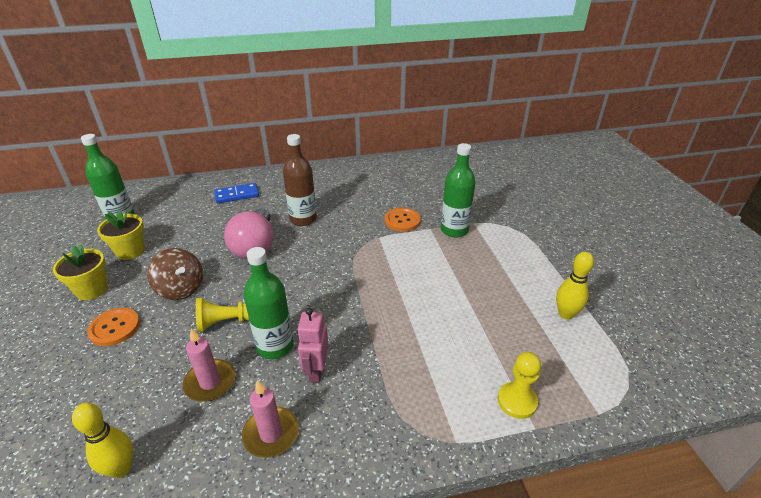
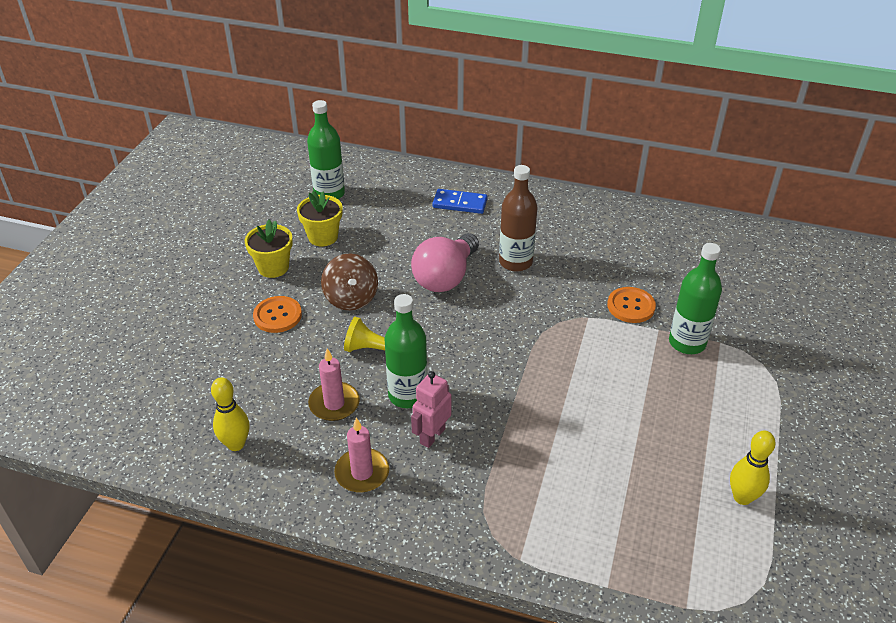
camera: 30 degrees right, 5 degrees up
yellow pawn [498,352,541,419] -> none

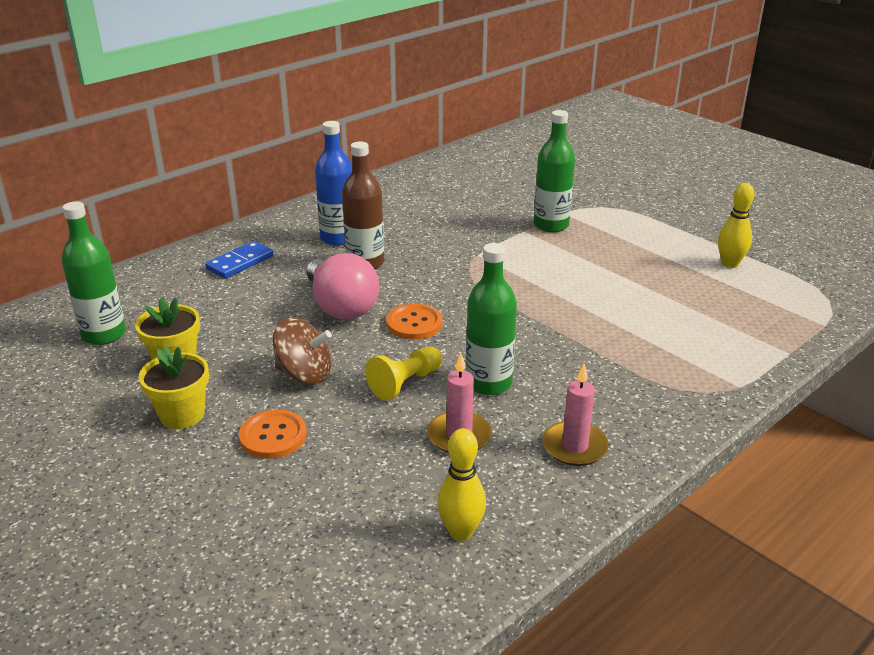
camera: 60 degrees left, 10 degrees down
pink robot [411,371,451,448] -> none
orange button [607,287,656,323] -> orange button moved to [386,304,443,340]
none -> blue bottle [315,121,353,246]

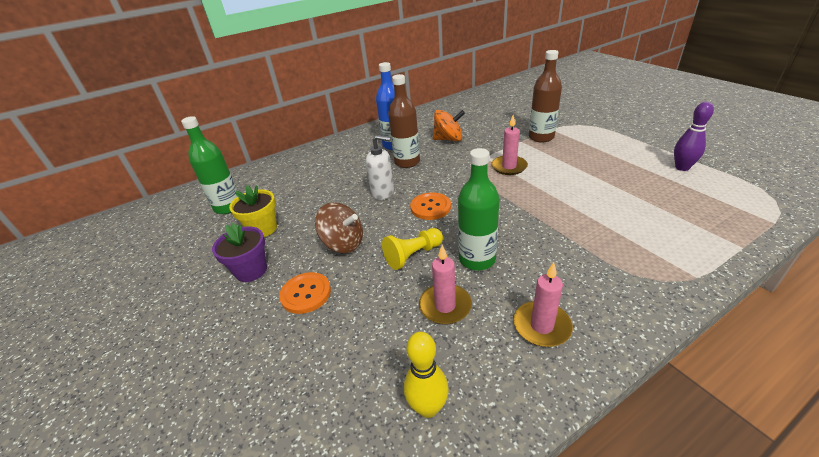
camera: 15 degrees right, 5 degrees up
yellow flower pot [139,346,209,429] -> purple flower pot [212,223,267,282]
blue domino [205,241,274,279] -> none
pink light bulb [306,253,379,319] -> white soap dispenser [366,135,394,200]
green bottle [534,110,575,232] -> brown bottle [529,50,562,142]
yellow bowling pin [718,183,755,268] -> purple bowling pin [674,102,714,171]
none -> orange spinning top [433,110,465,141]
none -> pink candle [491,115,528,175]

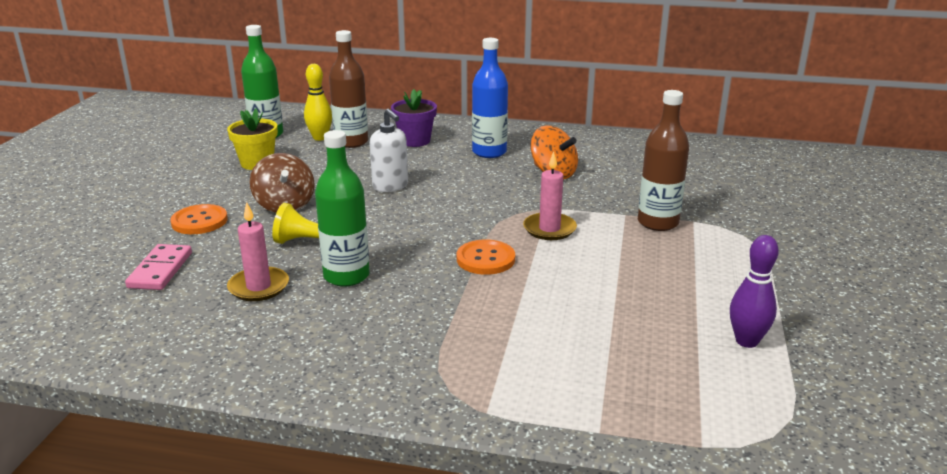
camera: 40 degrees right, 10 degrees down
purple flower pot [212,223,267,282] -> purple flower pot moved to [391,89,437,147]
brown bottle [388,74,420,168] -> brown bottle moved to [329,30,368,148]
yellow bowling pin [404,332,449,418] -> yellow bowling pin moved to [304,64,332,141]
orange button [410,192,451,220] -> orange button moved to [457,240,515,275]
pink candle [513,262,573,347] -> none
none -> pink domino [125,244,192,290]

